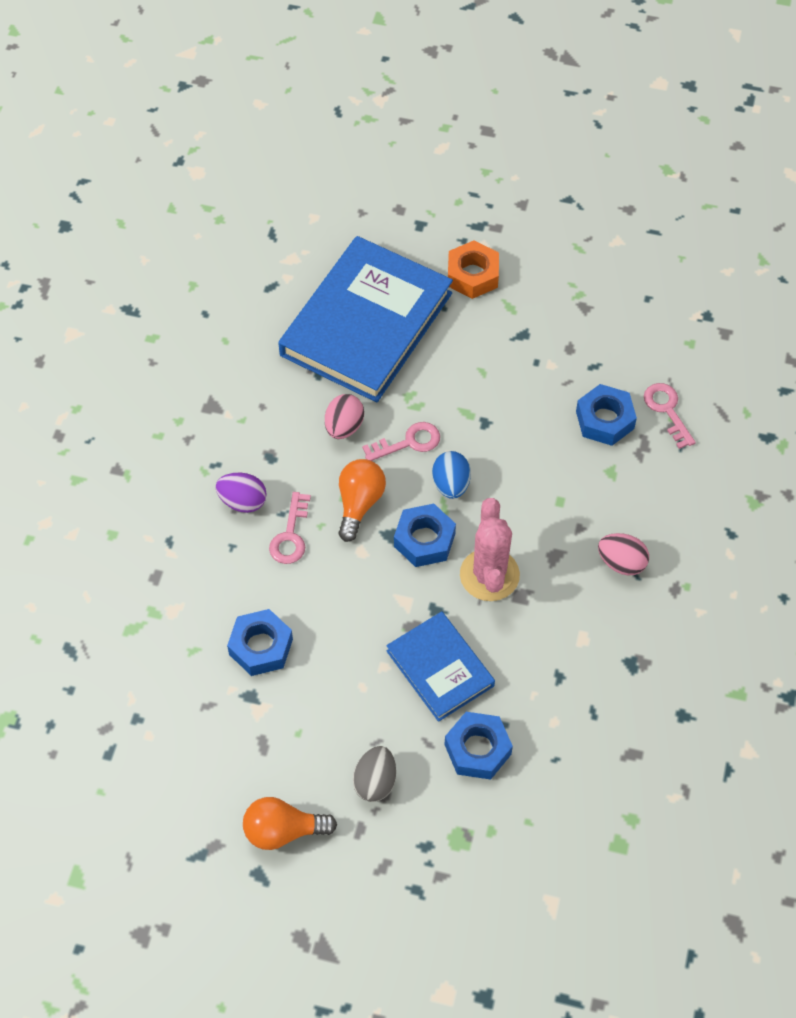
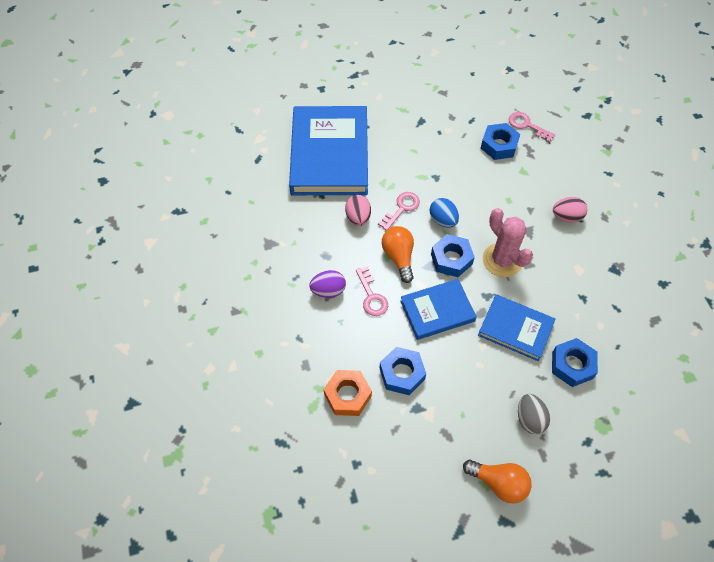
camera: 30 degrees left, 0 degrees up
orange light bulb [243,797,337,850] -> orange light bulb turned 120 degrees counterclockwise [463,459,532,503]
orange nut [448,240,499,299] -> orange nut moved to [324,370,372,416]
none -> blue book [400,279,477,340]

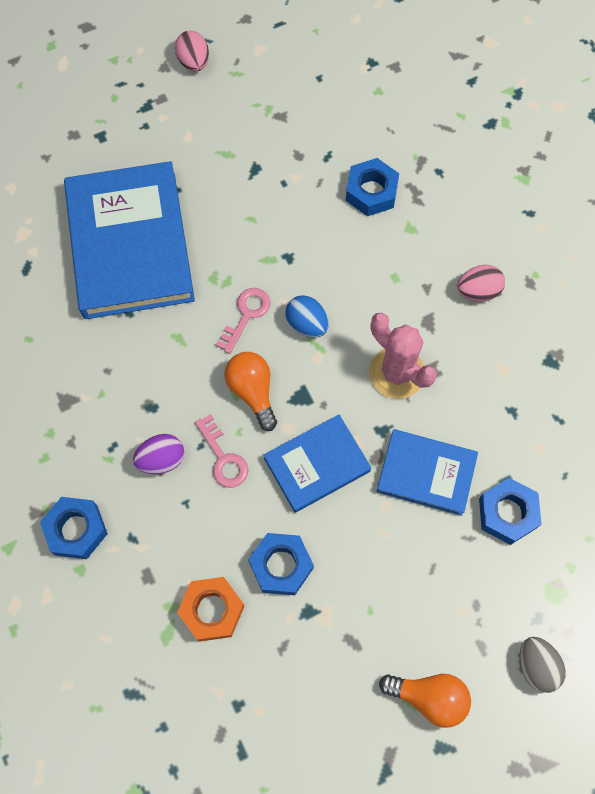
camera: 10 degrees left, 10 degrees up
pink egg [345,195,371,226] -> pink egg moved to [175,31,209,71]
blue nut [431,234,475,277] -> blue nut moved to [40,497,108,559]
pink key [509,112,555,142] -> none
grey egg [518,394,550,434] -> grey egg moved to [520,637,566,693]

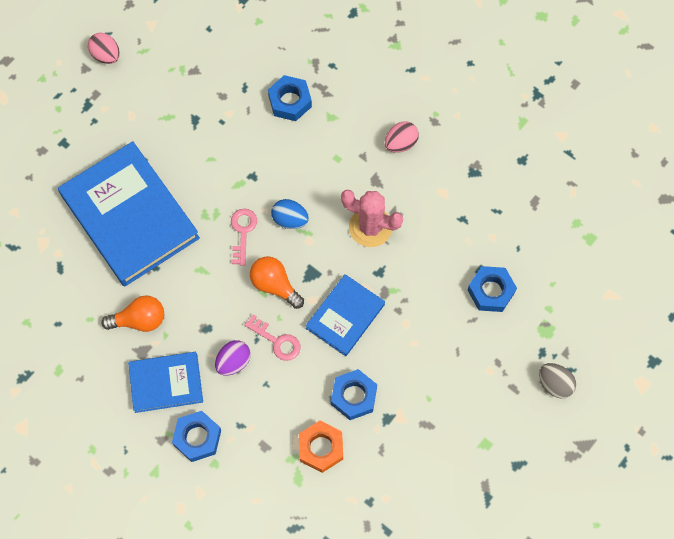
camera: 25 degrees left, 0 degrees up
blue book [377,429,478,516] -> blue book moved to [128,352,203,413]
orange light bulb [379,674,471,728] -> orange light bulb moved to [101,295,164,332]

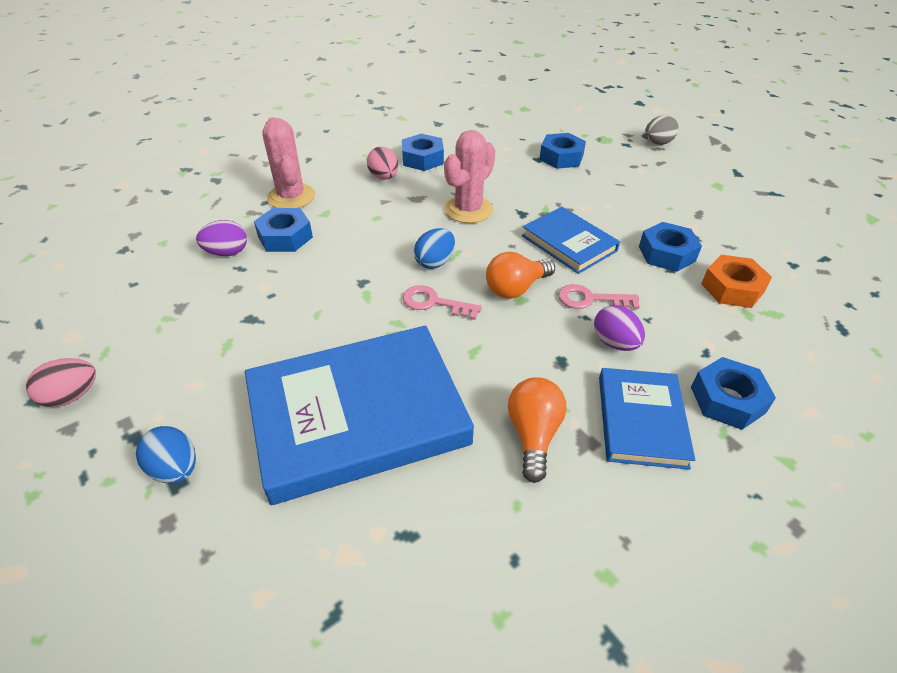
camera: 75 degrees left, 25 degrees down
pink key [244,314,300,361] -> pink key turned 135 degrees counterclockwise [558,284,640,309]
none -> blue egg [136,426,196,483]
none -> purple egg [196,220,247,256]
none -> pink cactus [262,117,315,208]
none -> blue nut [402,133,444,171]

